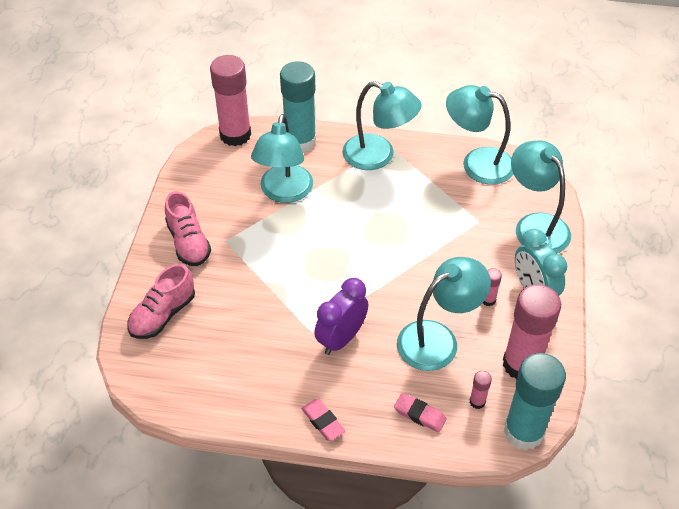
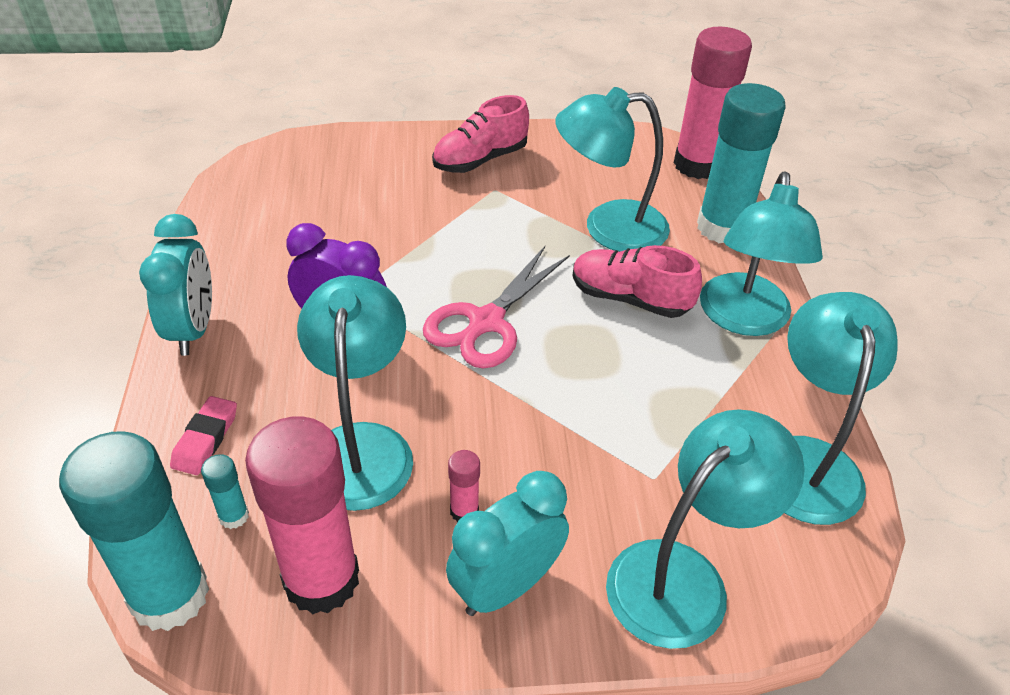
camera: 75 degrees right, 5 degrees down
pink shoe [127,264,195,339] -> pink shoe moved to [573,245,702,318]
pink eraser [301,399,345,441] -> turquoise clock [139,214,212,356]
turquoise lamp [397,257,491,371] -> turquoise lamp turned 135 degrees counterclockwise [297,275,413,511]
pink glue stick [470,371,492,409] -> turquoise glue stick [201,454,249,529]
none -> pink scissors [423,246,570,369]

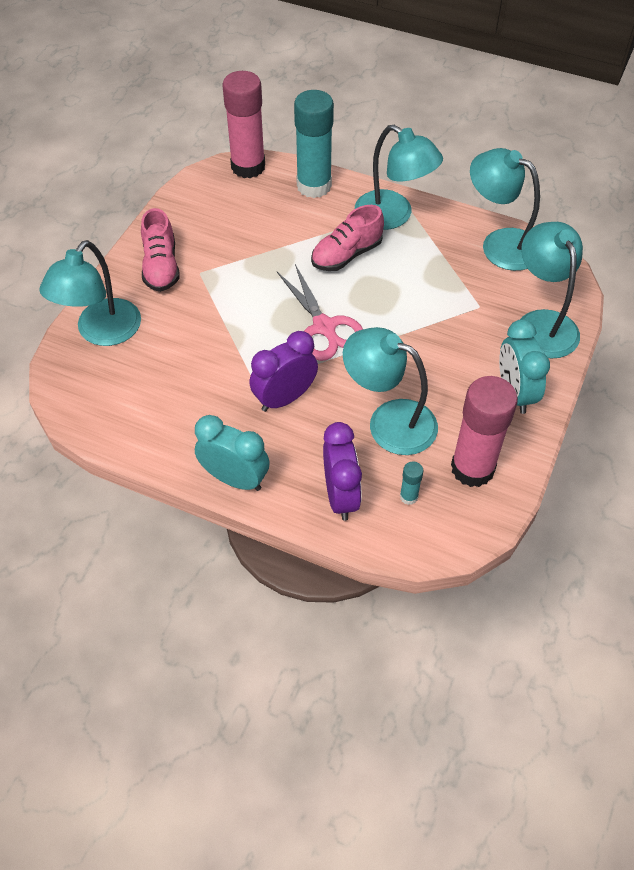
camera: 60 degrees left, 10 degrees up
turquoise glue stick [59,431,209,631] -> none
pink eraser [170,396,237,475] -> purple clock [323,422,362,521]
pink glue stick [448,450,480,522] -> none
turquoise lamp [555,87,670,252] -> turquoise lamp moved to [39,240,141,346]

